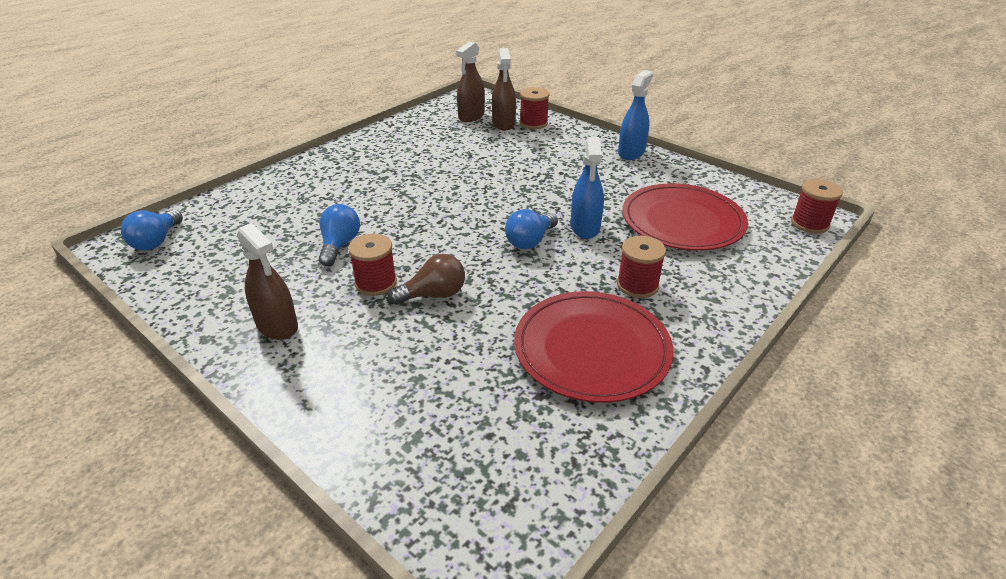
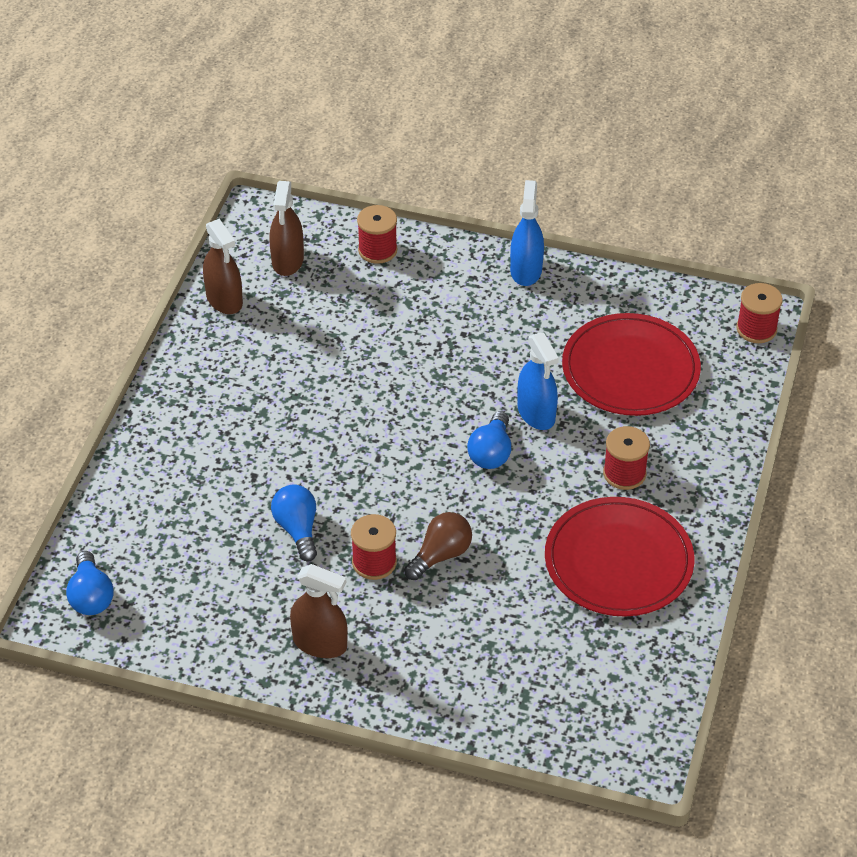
camera: 25 degrees left, 10 degrees up
brown spray bottle [492,48,516,130] -> brown spray bottle moved to [203,219,243,314]

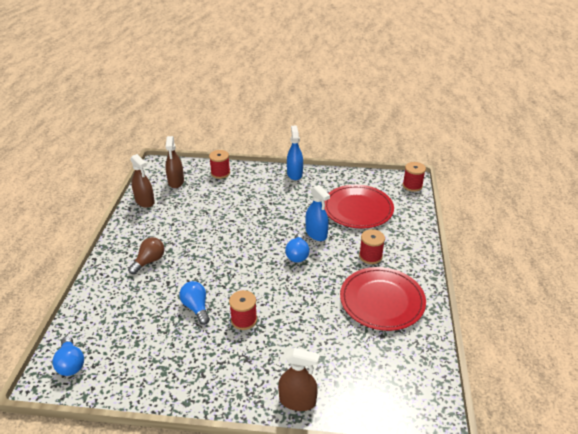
camera: 10 degrees left, 10 degrees down
brown spray bottle [290,564,348,658] -> brown spray bottle moved to [278,348,320,411]
brown light bulb [404,512,472,580] -> brown light bulb moved to [128,237,165,274]

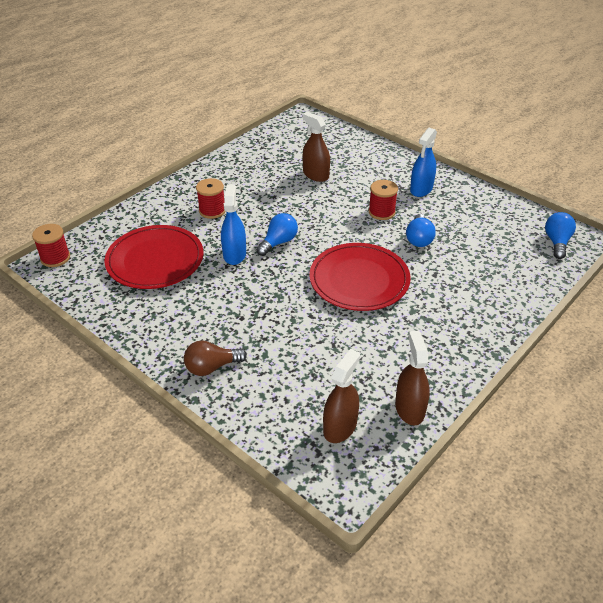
camera: 145 degrees left, 5 degrees up
brown light bulb [128,237,165,274] -> brown light bulb moved to [184,340,247,376]
red spool [209,150,230,179] -> none
brown spray bottle [278,348,320,411] -> brown spray bottle moved to [302,112,330,182]
blue spray bottle [287,126,303,180] -> blue spray bottle moved to [410,128,437,197]
red plate [340,267,426,331] -> red plate moved to [310,243,411,311]

